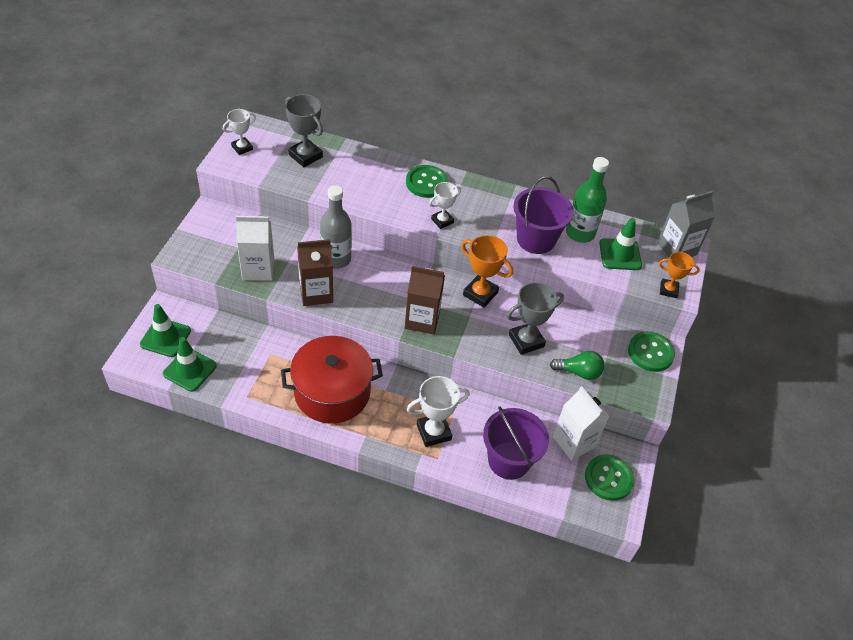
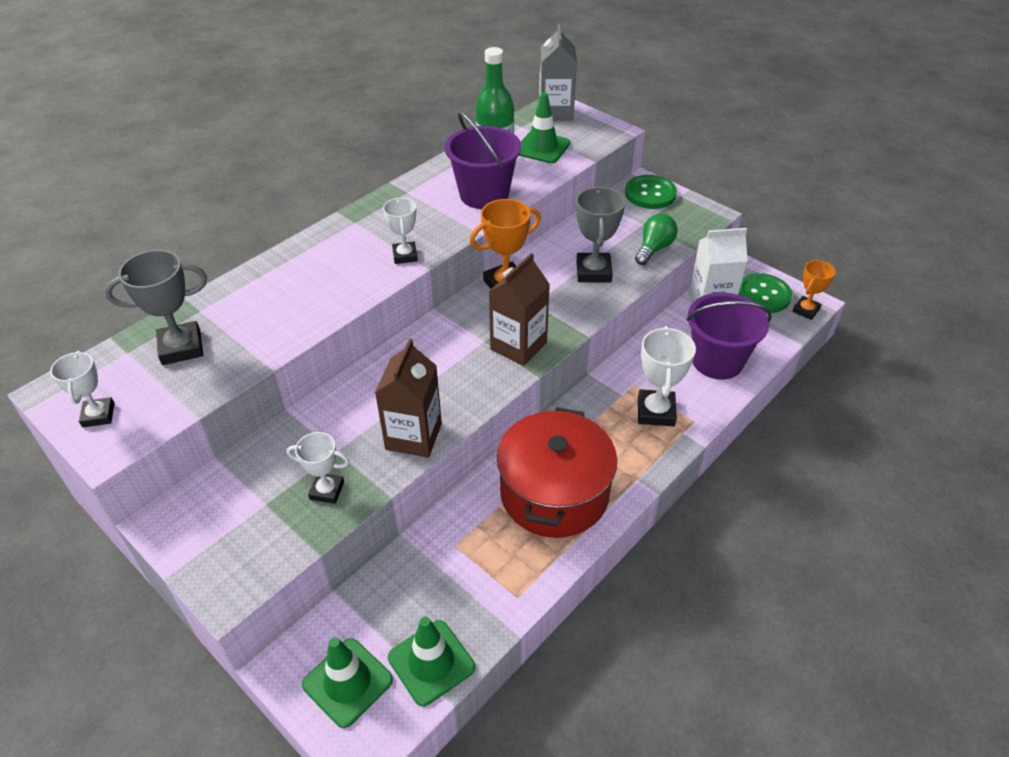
camera: 60 degrees left, 5 degrees down
white carton [236,216,274,281] -> white trophy [287,432,349,504]
grey bottle [320,185,352,269] -> none
green button [406,165,448,198] -> none
orange trophy [659,252,700,298] -> orange trophy moved to [792,260,836,320]

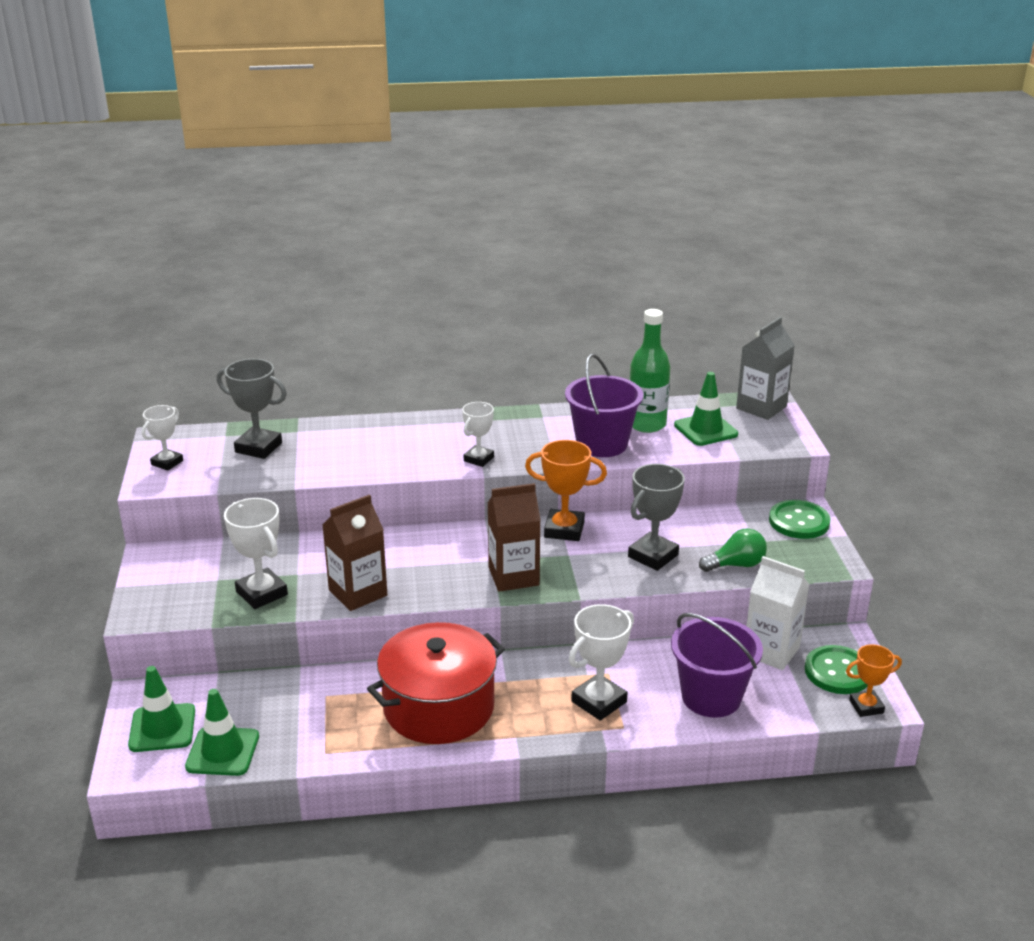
camera: 40 degrees right, 15 degrees down
white trophy [287,432,349,504] -> white trophy [224,498,288,609], size x1.56

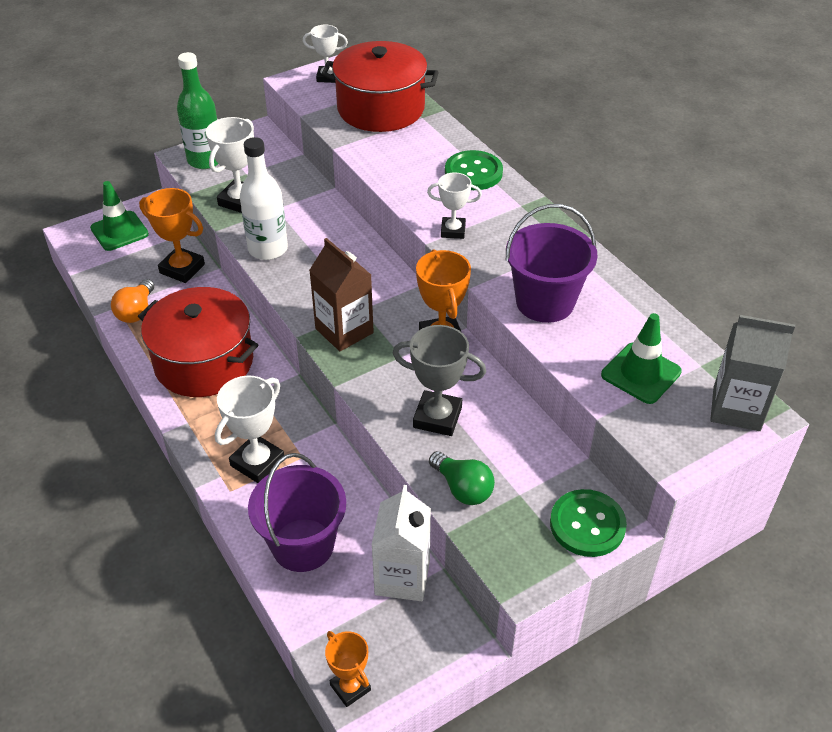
camera: 65 degrees right, 15 degrees up
green traffic cone [185,689,259,776] -> none
grey trophy [217,359,287,459] -> red pot [321,41,439,132]
brown carton [322,494,387,611] -> white bottle [240,137,288,260]
white trophy [569,604,634,721] -> white trophy turned 75 degrees counterclockwise [215,376,284,483]
green bottle [629,309,670,433] -> green bottle moved to [177,52,218,169]
green button [805,645,868,694] -> green button moved to [445,150,503,190]
none -> orange light bulb [111,279,154,323]
none -> orange trophy [139,188,205,283]

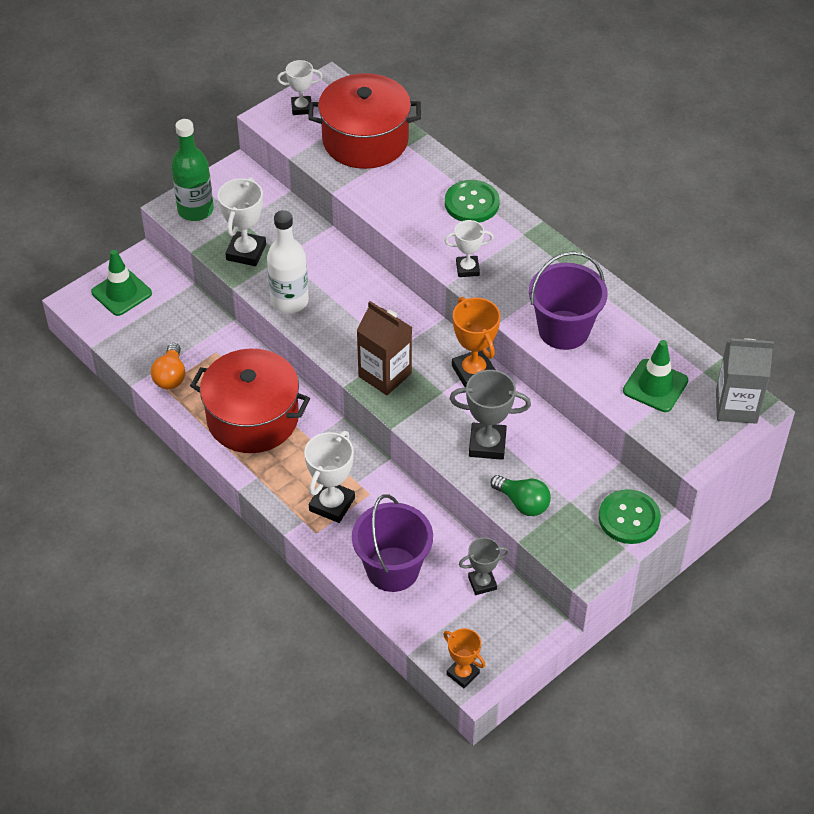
camera: 10 degrees left, 5 degrees up
orange trophy [139,188,205,283] -> none
white carton [371,485,431,601] -> grey trophy [459,537,509,595]

